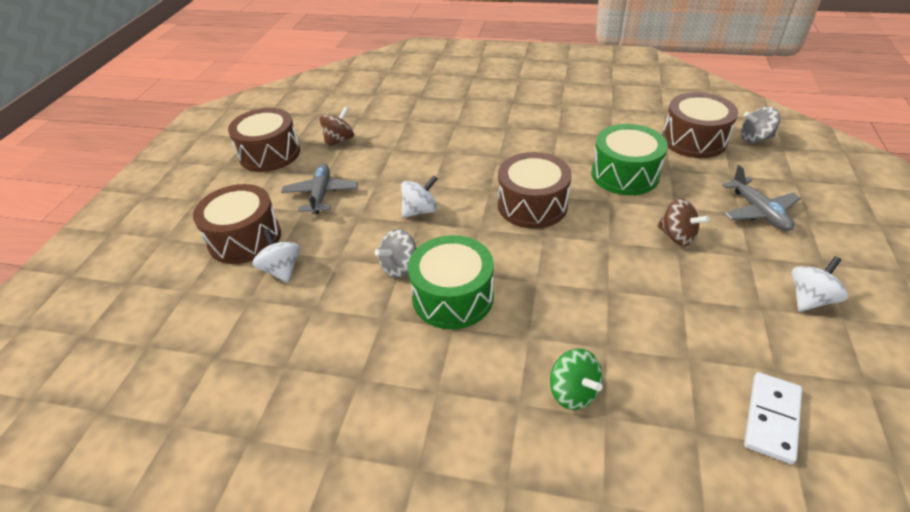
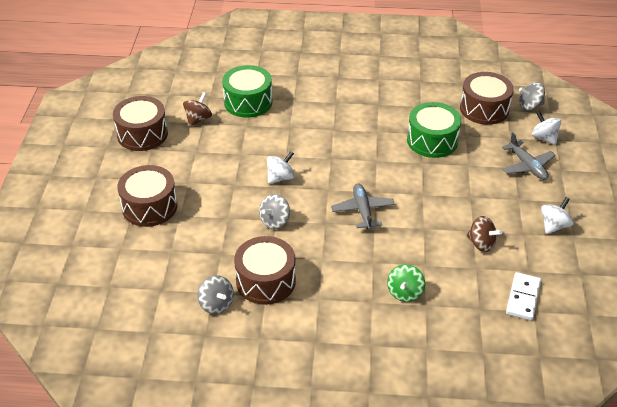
camera: 10 degrees left, 0 degrees up
white spinning top [253,229,300,283] -> white spinning top moved to [532,111,561,145]
grey plane [281,164,358,214] -> grey plane moved to [331,183,395,230]
green drum [408,235,494,329] -> green drum moved to [222,65,272,118]
brown drum [498,152,572,229] -> brown drum moved to [234,236,296,305]
green spinning top [550,348,603,410] -> green spinning top turned 60 degrees clockwise [387,264,425,302]
brown spinning top [657,198,710,246] -> brown spinning top moved to [466,216,502,252]
none -> grey spinning top [198,275,234,314]

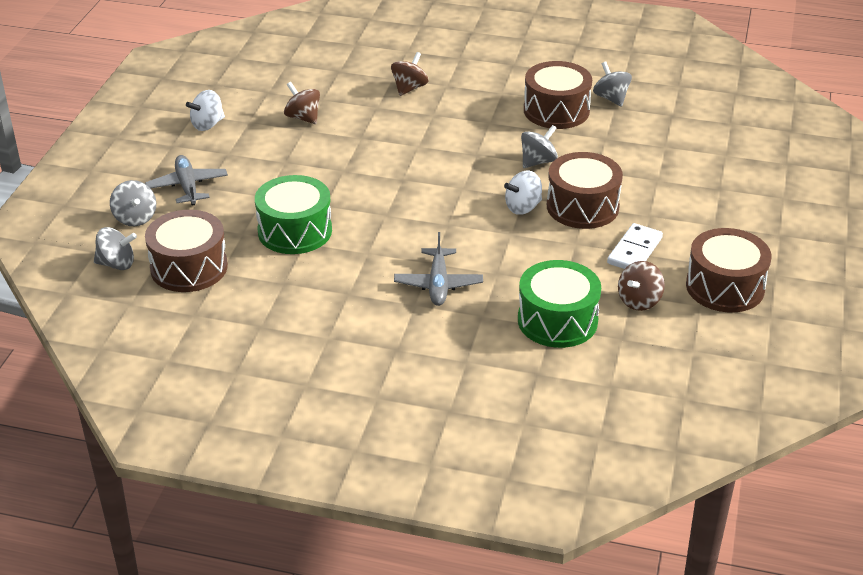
camera: 170 degrees left, 5 degrees down
brown drum [117,165,177,227] -> brown drum moved to [547,152,623,229]
grey plane [331,183,395,230] -> grey plane moved to [394,232,483,306]
green spinning top [387,264,425,302] -> brown spinning top [391,52,428,96]
white domino [506,272,541,320] -> white domino moved to [607,223,663,269]
white spinning top [532,111,561,145] -> grey spinning top [110,180,156,226]

